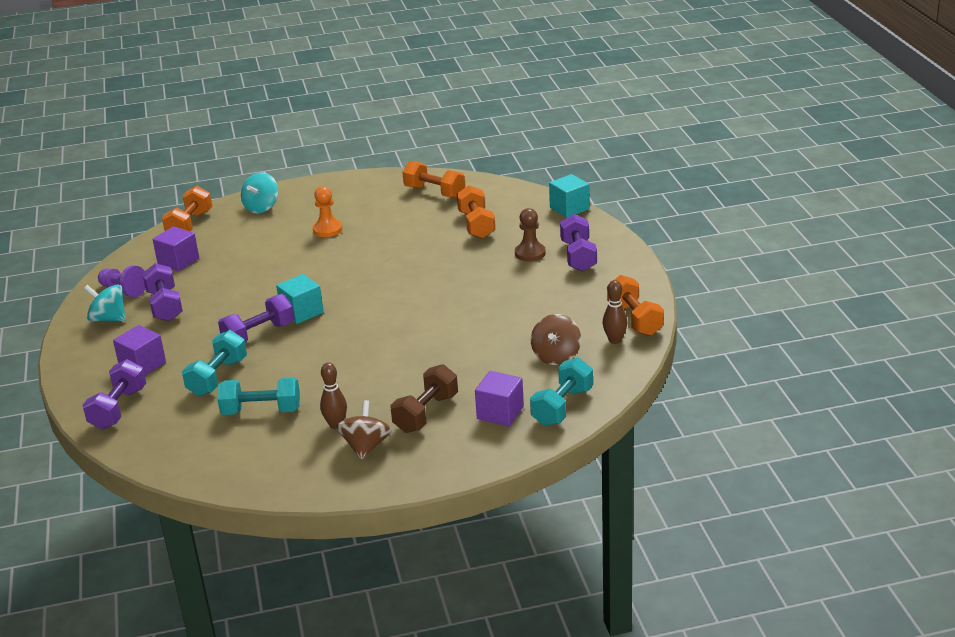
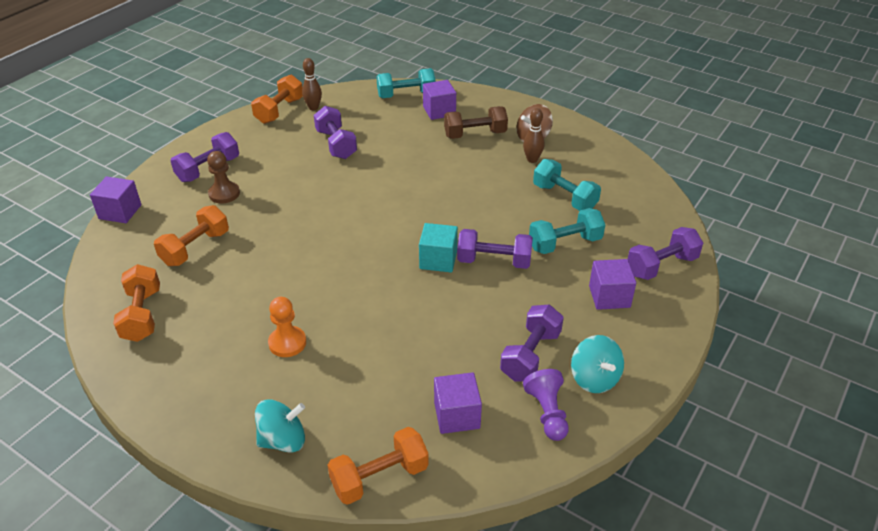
camera: 135 degrees left, 10 degrees up
brown spinning top [531,314,581,365] -> none
turquoise cube [549,174,590,218] -> purple cube [90,177,141,223]
none -> purple dumbbell [314,106,357,159]

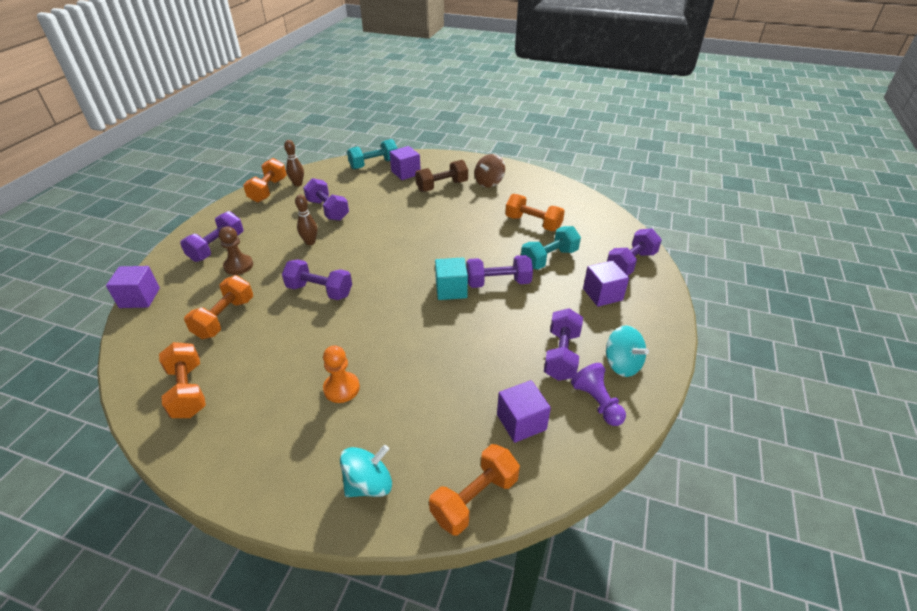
camera: 15 degrees left, 0 degrees up
brown bowling pin [523,108,544,163] -> brown bowling pin moved to [295,194,317,245]
turquoise dumbbell [533,159,601,211] -> orange dumbbell [505,194,565,231]
none -> purple dumbbell [282,259,352,300]

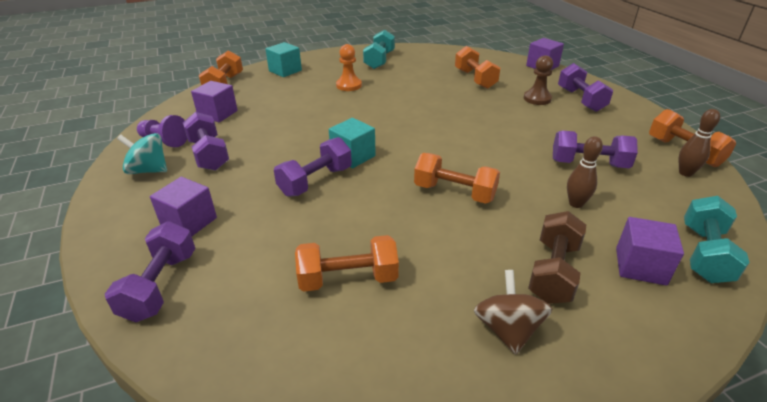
camera: 140 degrees right, 5 degrees down
orange dumbbell [159,342,206,418] -> orange dumbbell moved to [414,153,500,204]
purple dumbbell [282,259,352,300] -> none
brown bowling pin [295,194,317,245] -> brown bowling pin moved to [567,136,603,208]
turquoise spinning top [340,445,392,497] -> turquoise cube [265,42,302,77]
turquoise dumbbell [521,226,581,270] -> turquoise dumbbell moved to [363,30,395,69]

